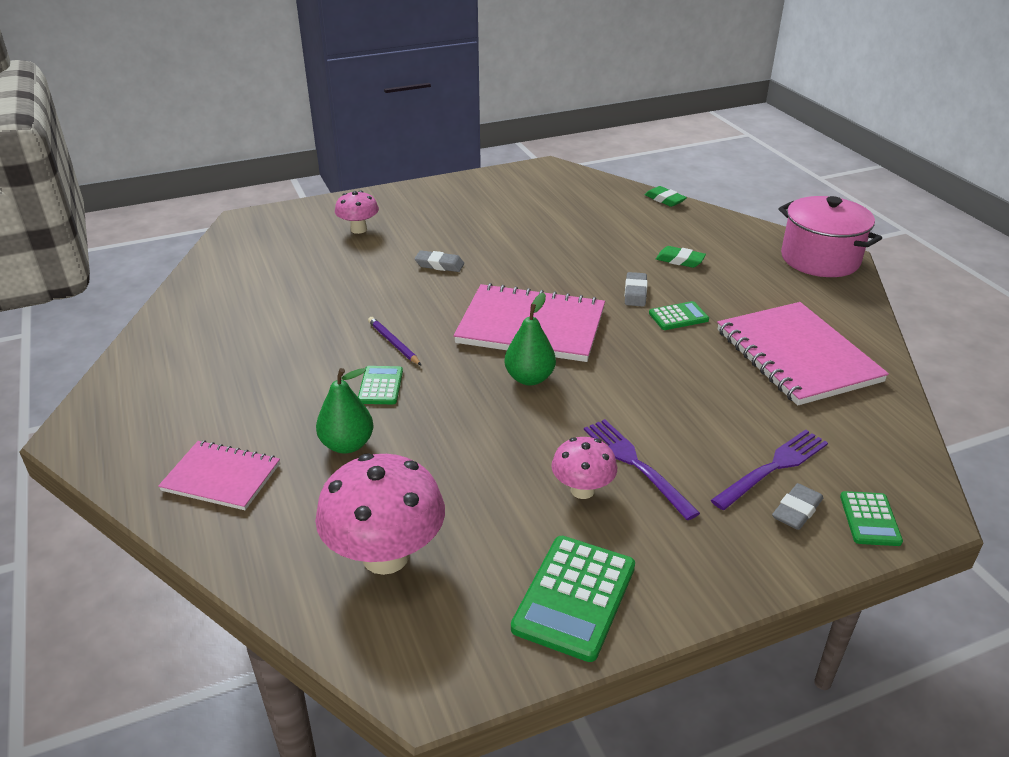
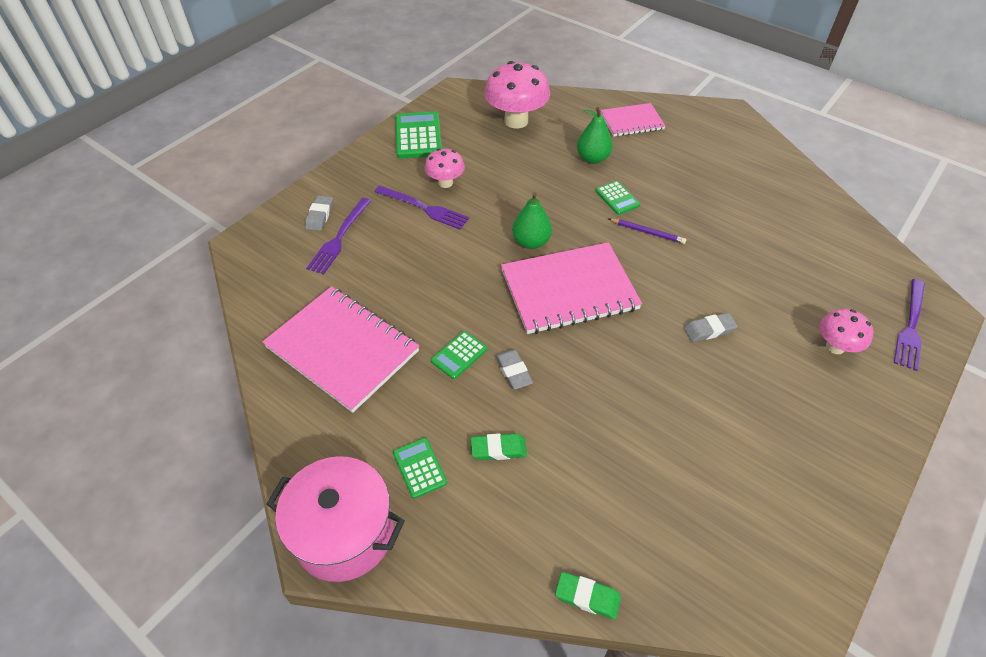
camera: 150 degrees right, 15 degrees up
green calculator [840,491,903,546] -> green calculator moved to [393,438,447,499]
none -> purple fork [894,279,925,371]

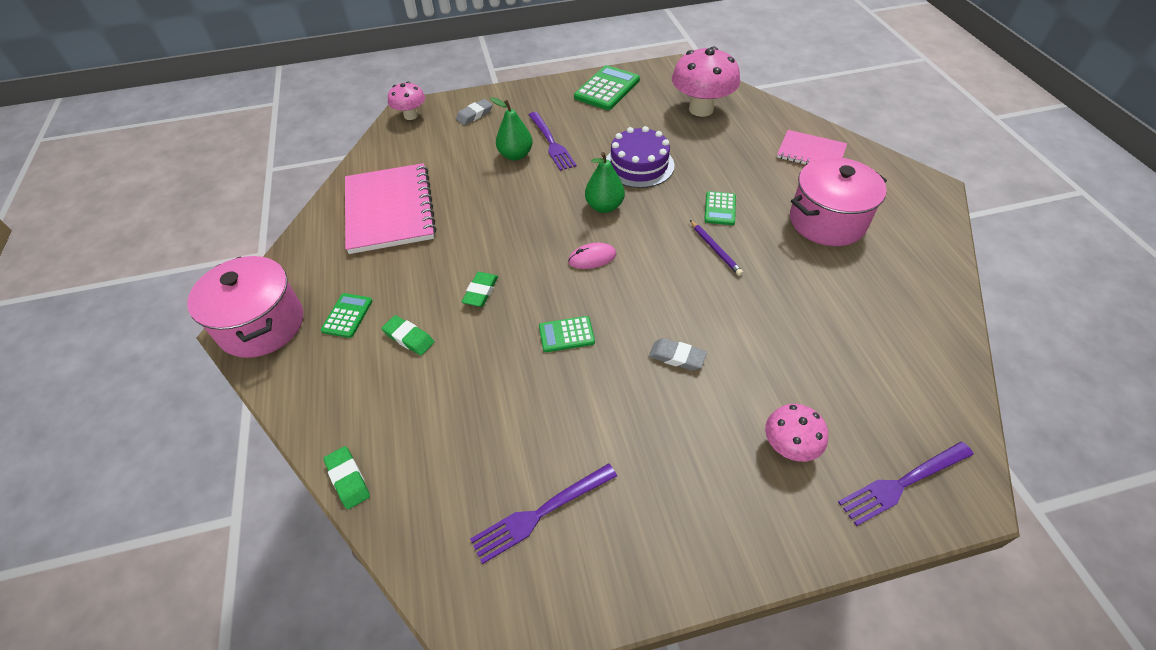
camera: 40 degrees right, 0 degrees up
purple fork [306,198,371,274] -> purple fork moved to [470,463,617,564]
pink mushroom [424,149,465,188] -> pink mushroom moved to [388,81,425,120]
green calculator [431,331,487,379] -> green calculator moved to [539,316,595,352]
grey eraser [495,349,533,390] -> green eraser [462,272,498,307]
pink notebook [501,242,642,334] -> pink mouse [568,243,616,269]
green pear [577,107,613,164] -> green pear moved to [490,97,533,161]
none -> purple cake [606,126,674,188]
none -> pink pot [790,157,887,246]

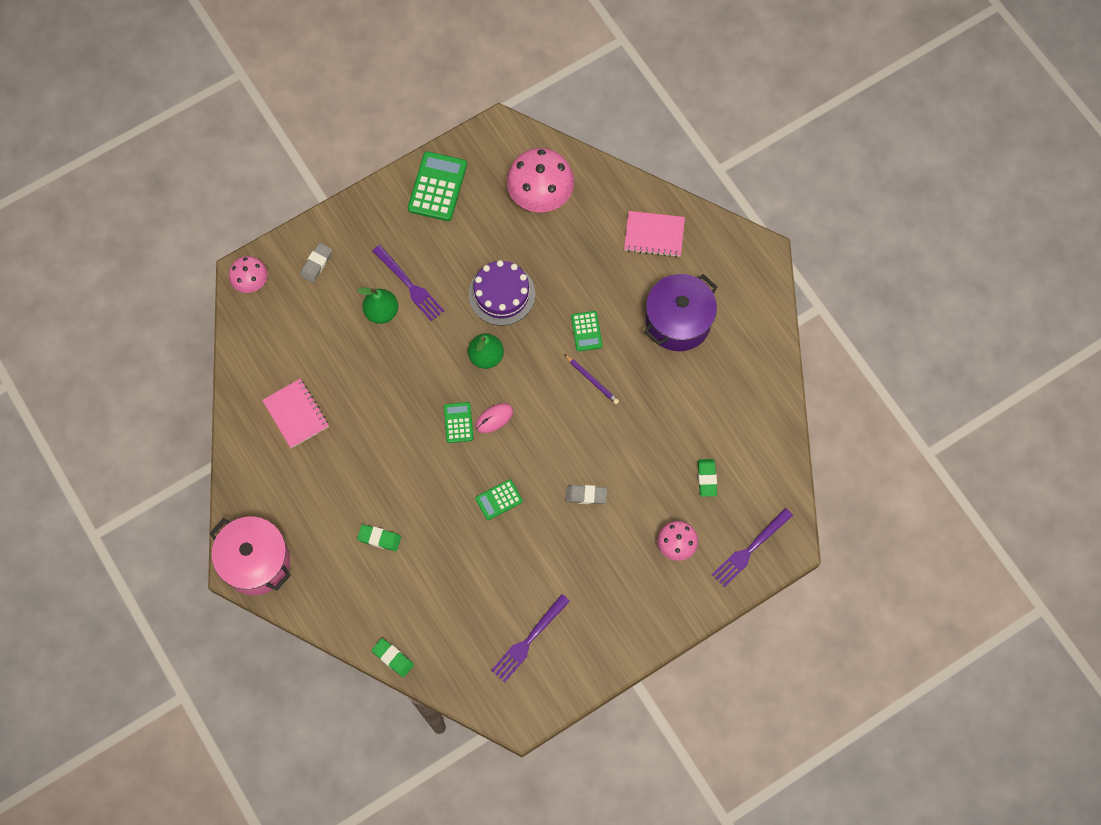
camera: 20 degrees left, 20 degrees up
green calculator [321,293,372,338] -> green calculator moved to [444,402,473,443]
pink notebook [345,163,437,254] -> pink notebook [262,378,329,448], size x0.58
green eraser [462,272,498,307] -> green eraser moved to [698,459,717,497]
pink pot [790,157,887,246] -> purple pot [644,274,718,351]

